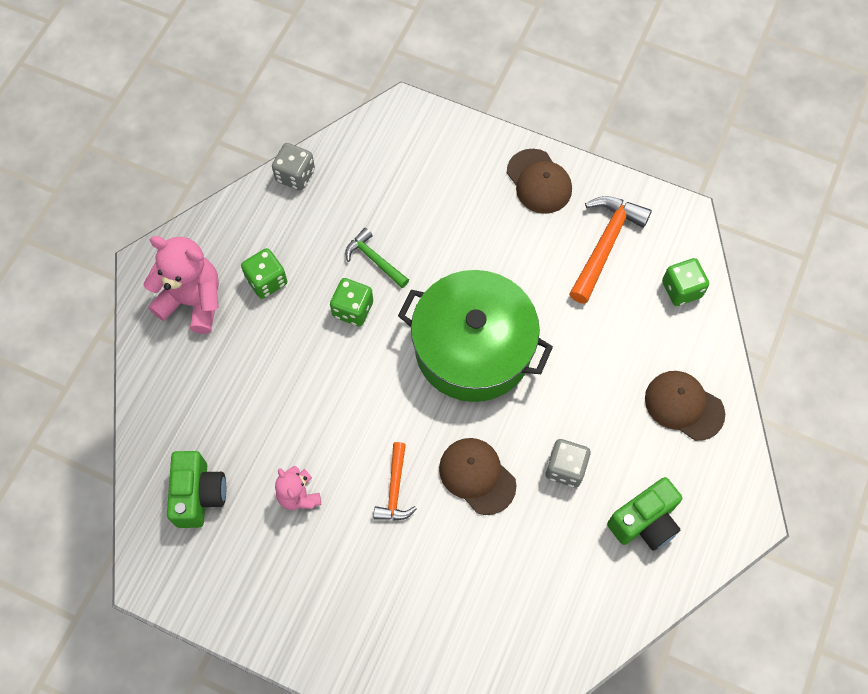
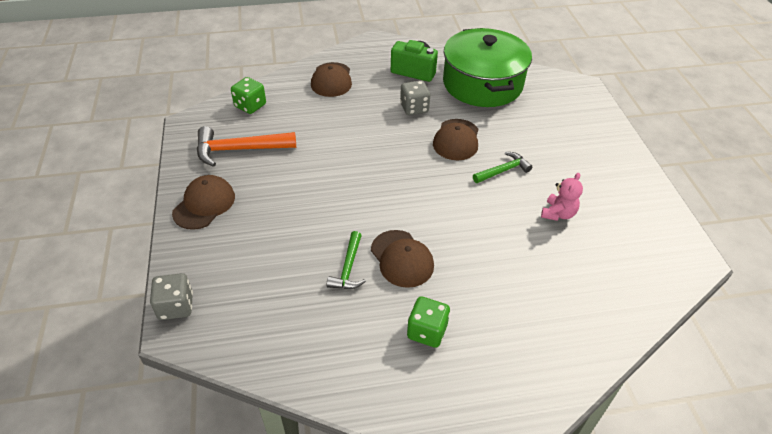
camera: 125 degrees left, 20 degrees down
pink teddy bear [143,236,219,334] -> none
green camera [167,451,226,528] -> none
grey dice [272,143,315,191] -> grey dice moved to [150,273,193,320]
green dice [330,278,373,326] -> brown cap [371,230,434,288]
orange hammer [373,442,417,521] -> green hammer [473,152,532,183]
green pot [398,270,553,402] -> green pot moved to [443,28,532,107]

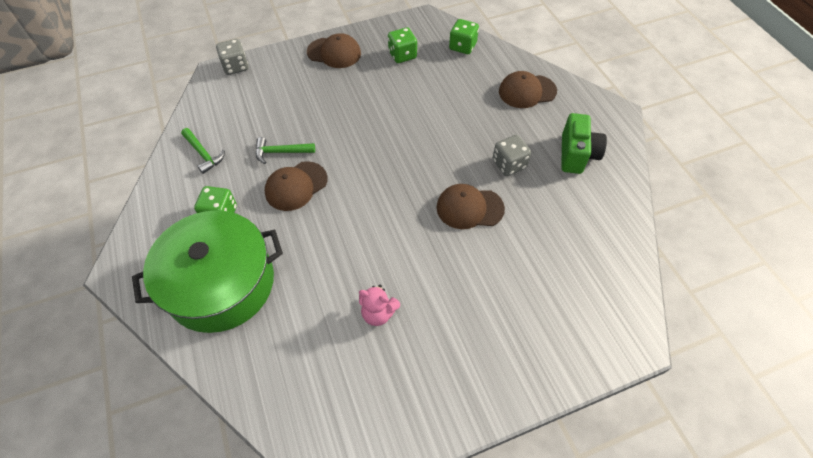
camera: 80 degrees right, 10 degrees up
orange hammer [197,126,296,167] -> green dice [388,27,417,63]
green pot [443,28,532,107] -> green pot moved to [132,210,283,333]
green hammer [473,152,532,183] -> green hammer moved to [181,128,225,174]

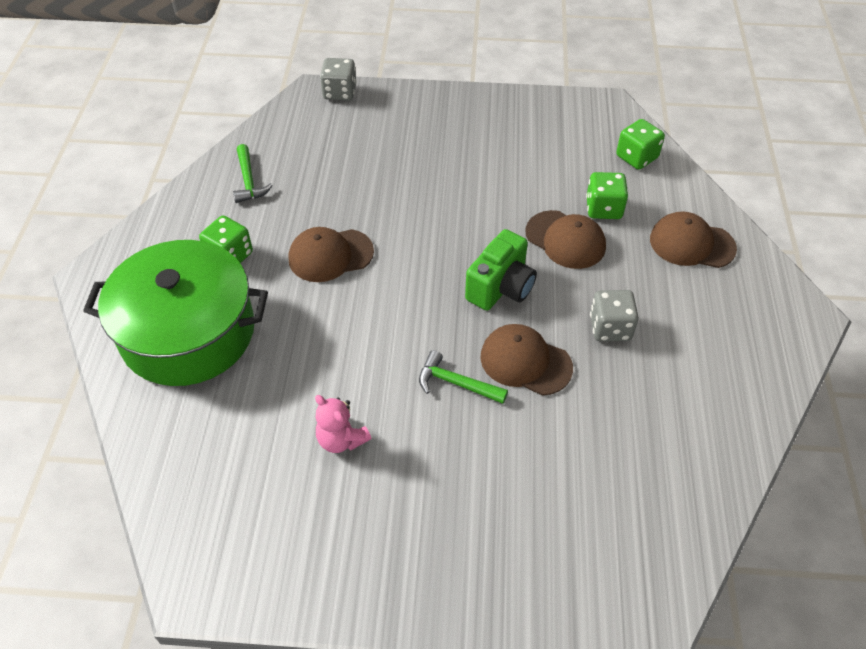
camera: 25 degrees right, 5 degrees down
green hammer [256,137,315,164] -> green hammer moved to [419,350,508,404]
brown cap [307,33,361,68] -> brown cap moved to [525,210,606,269]
green dice [388,27,417,63] -> green dice moved to [586,172,628,219]
green camera [561,113,607,174] -> green camera moved to [465,229,537,311]

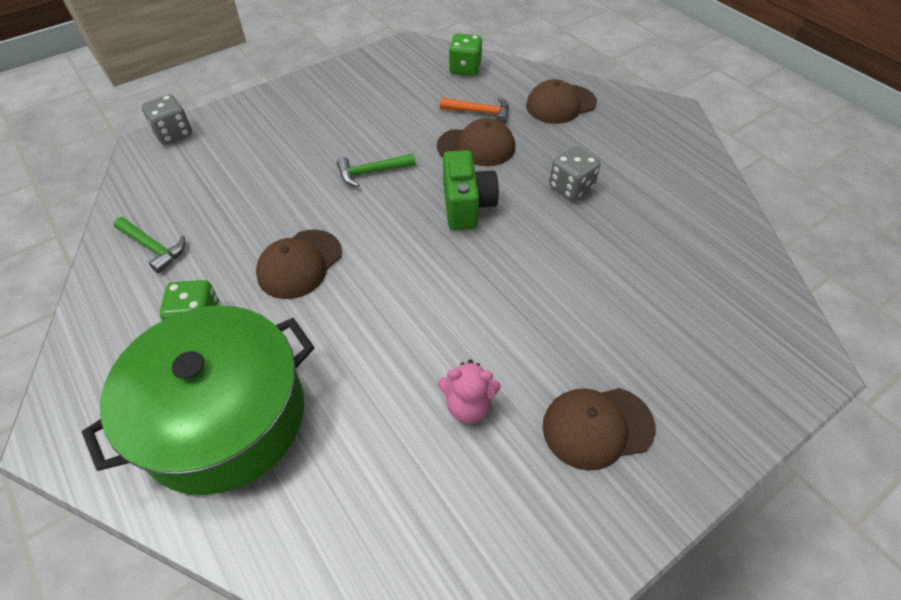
camera: 40 degrees left, 0 degrees up
green hammer [419,350,508,404] -> green hammer moved to [337,153,416,187]
brown cap [480,324,573,396] -> brown cap moved to [543,388,656,471]
green dice [586,172,628,219] -> orange hammer [440,97,509,124]

